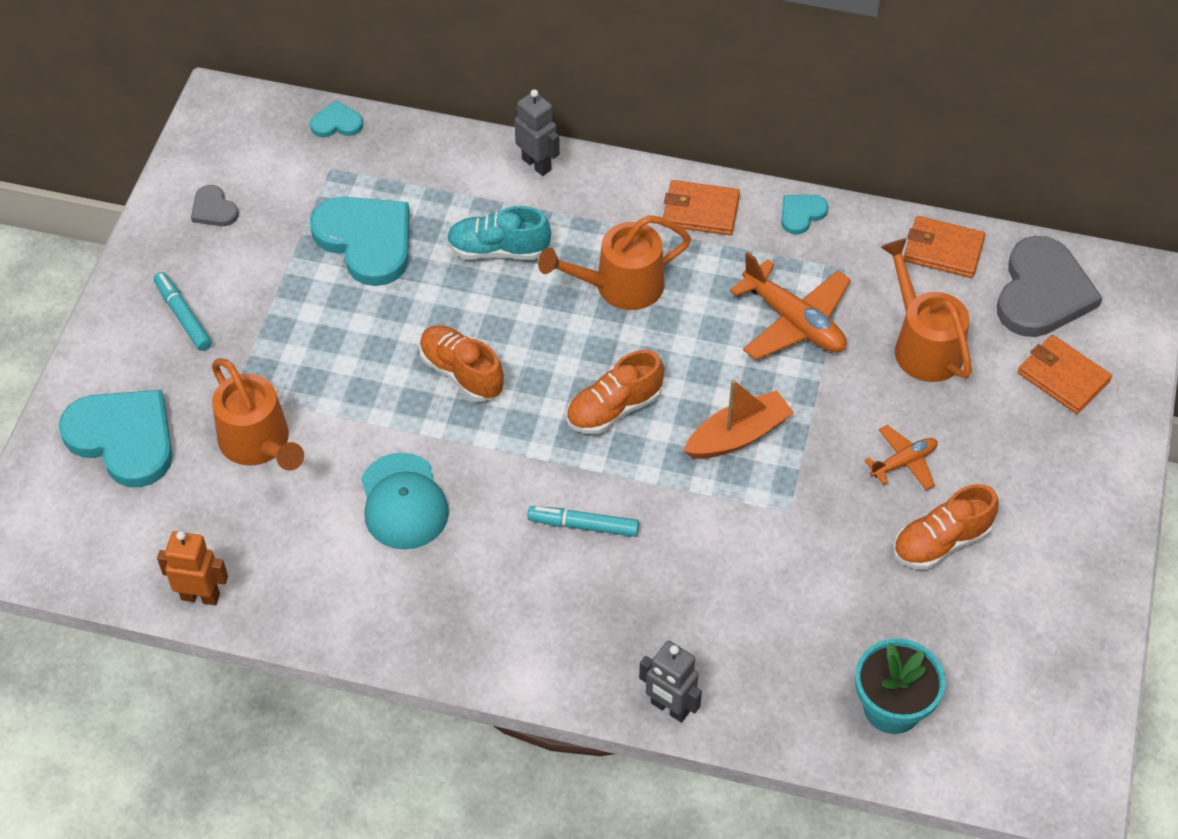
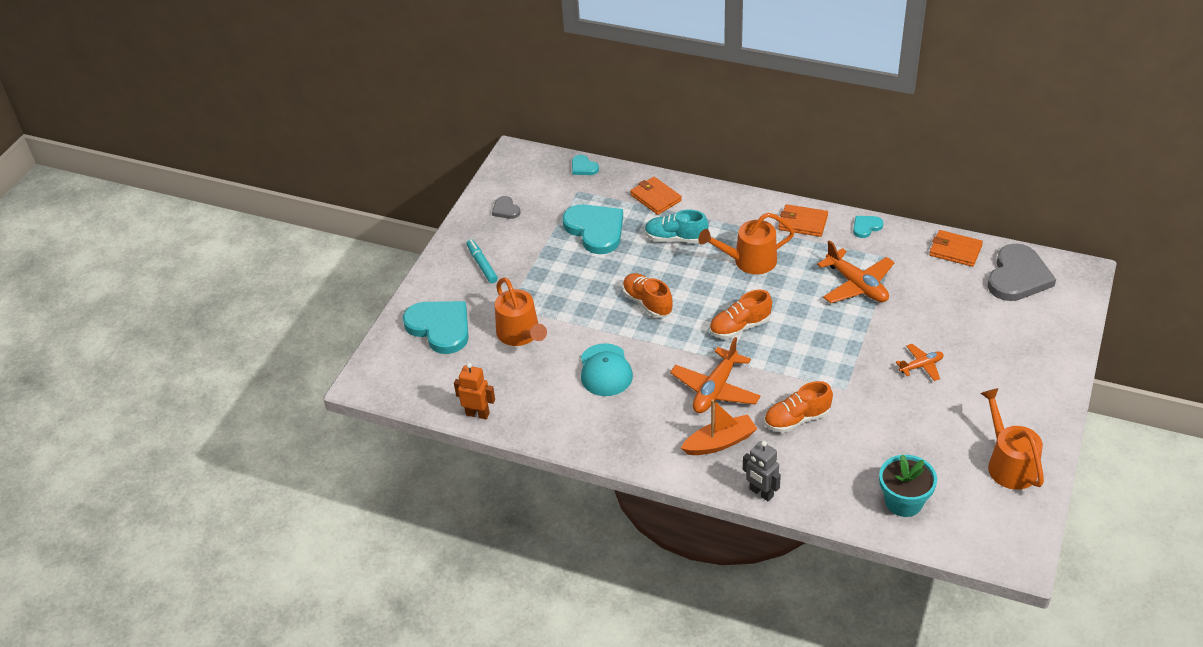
camera: 10 degrees right, 10 degrees down
turquoise heart [310,101,363,137] -> turquoise heart turned 135 degrees counterclockwise [572,155,599,175]
grey robot [514,89,560,176] -> none
turquoise marker [527,506,639,537] -> orange plane [670,337,761,413]
orange boat [683,379,794,459] -> orange boat moved to [681,399,757,455]
orange watering can [881,239,972,382] -> orange watering can moved to [980,388,1044,490]
orange shoe [893,484,999,570] -> orange shoe moved to [764,381,833,433]
orange wallet [1018,335,1112,414] -> orange wallet moved to [630,177,682,215]

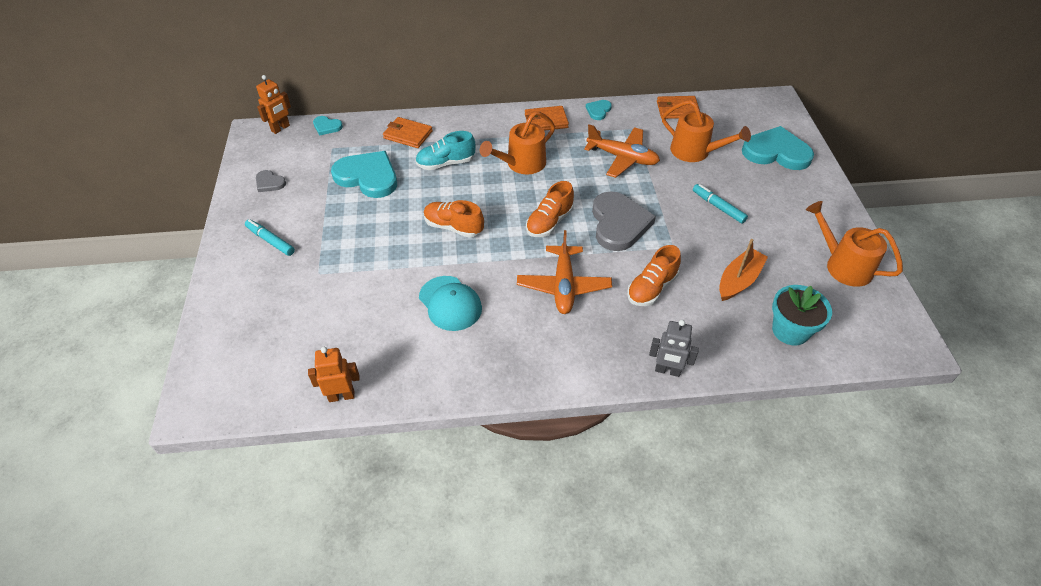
camera: 30 degrees left, 5 degrees up
turquoise heart [403,301,469,354] -> turquoise heart moved to [742,126,814,170]
orange watering can [495,277,547,346] -> orange watering can moved to [662,100,751,162]
orange boat [681,399,757,455] -> orange boat moved to [719,239,768,301]
orange plane [896,344,944,381] -> turquoise marker [693,184,748,224]
grey heart [988,244,1056,301] -> grey heart moved to [592,191,656,251]
none -> orange robot [256,75,291,134]

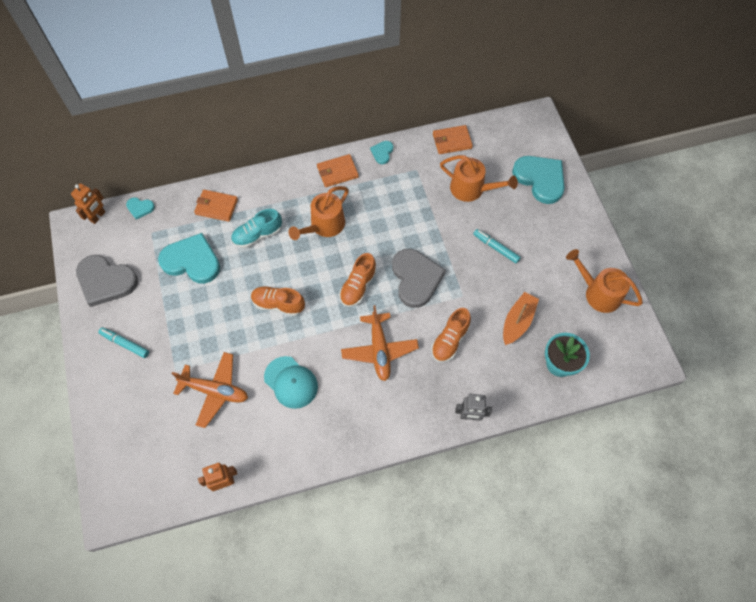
camera: 10 degrees left, 15 degrees up
grey heart [256,170,286,192] -> grey heart [76,255,138,307], size x2.14
orange plane [584,124,660,178] -> orange plane moved to [172,352,248,428]
turquoise heart [742,126,814,170] -> turquoise heart turned 45 degrees clockwise [512,156,565,204]

